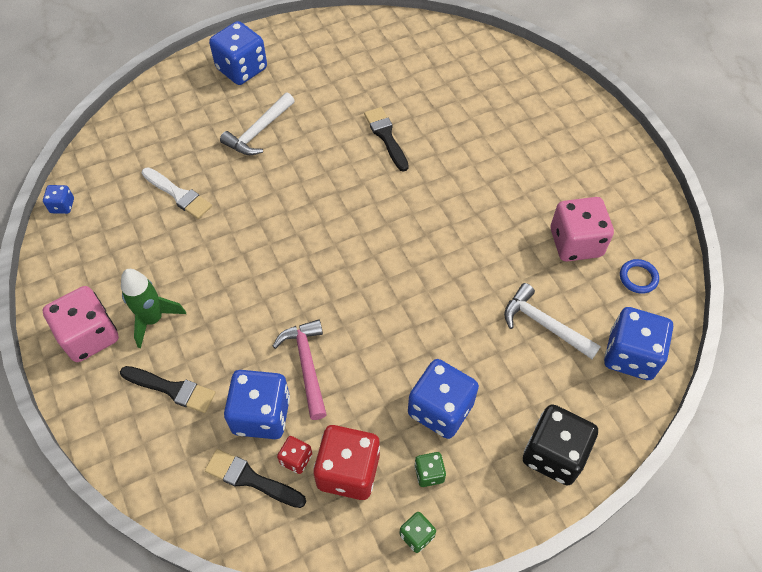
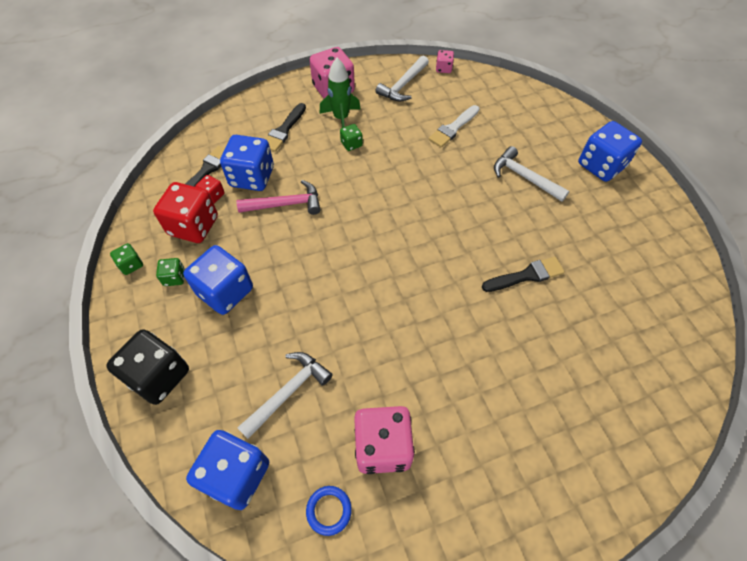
camera: 95 degrees right, 0 degrees up
blue dice [43,185,74,214] -> pink dice [436,50,454,73]
none -> green dice [340,124,363,151]
none -> white hammer [375,55,429,102]

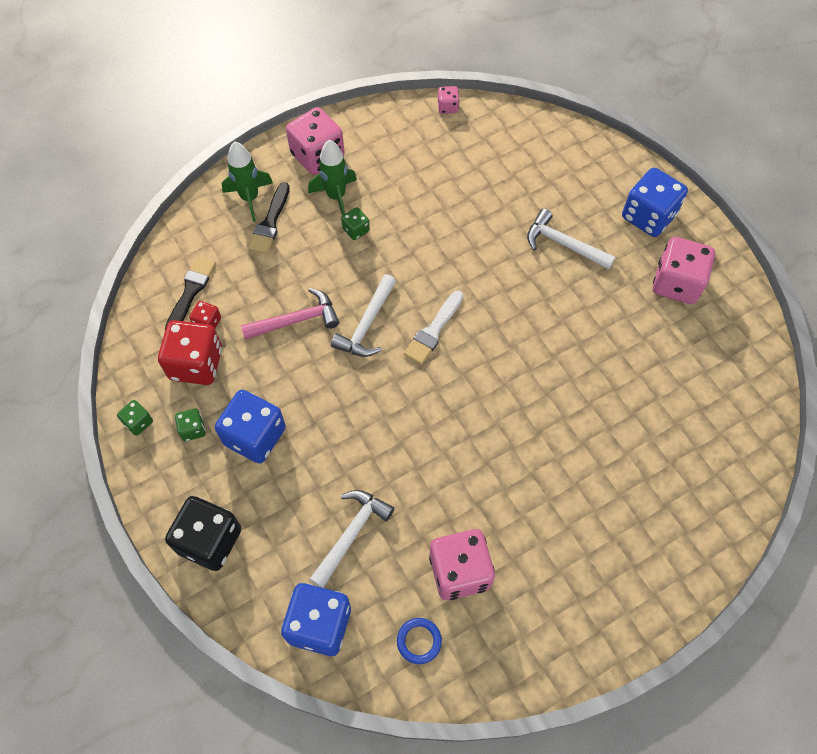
camera: 10 degrees left, 5 degrees up
blue dice [220,135,274,191] -> none
white hammer [375,55,429,102] -> white hammer moved to [331,275,396,357]
white brush [429,105,480,147] -> white brush moved to [404,291,463,365]
black brush [482,257,565,292] -> none
none -> green rocket [222,142,273,222]
none -> pink dice [653,237,715,304]

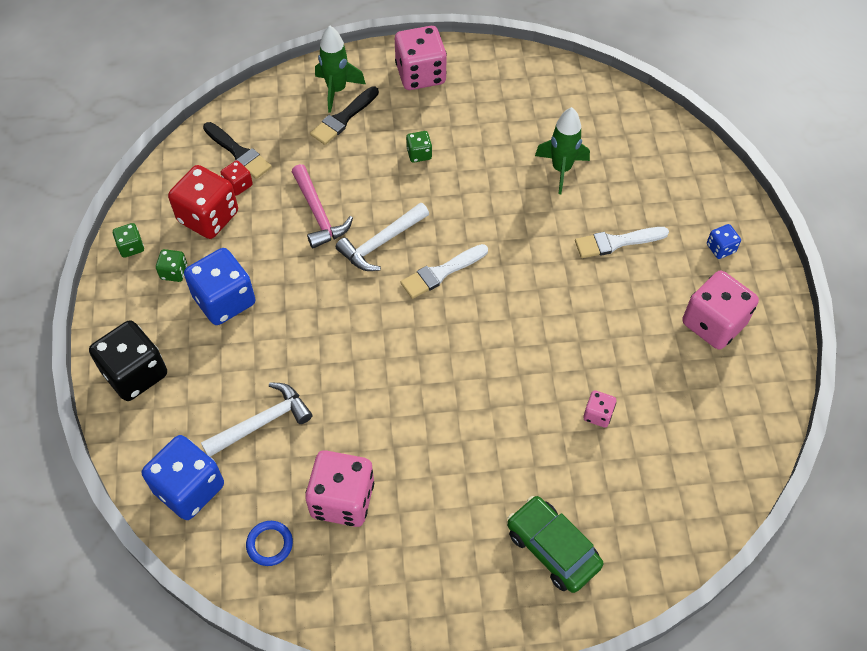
camera: 25 degrees right, 5 degrees down
black brush [165,257,216,330] -> black brush turned 90 degrees clockwise [203,122,272,179]
pink hammer [241,288,339,340] -> pink hammer turned 60 degrees clockwise [292,164,353,248]
green rocket [308,140,357,216] -> green rocket moved to [535,107,590,194]
pink dice [438,86,460,114] -> pink dice moved to [583,390,616,428]
white hammer [527,209,615,270] -> white brush [575,227,669,258]
blue dice [622,168,688,237] -> blue dice [707,224,741,259], size x0.48
none -> green car [507,496,604,593]

